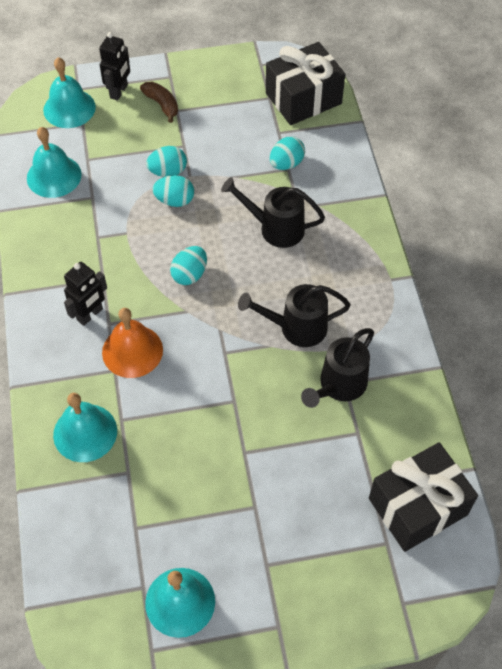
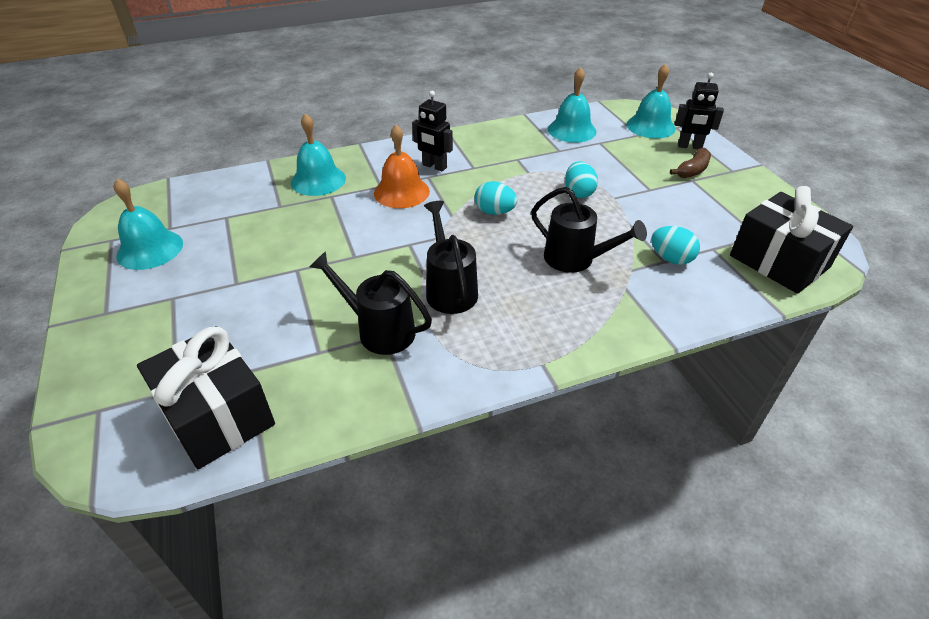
camera: 80 degrees right, 15 degrees down
turquoise egg [146,146,187,177] -> none
black watering can [221,177,325,248] -> black watering can turned 120 degrees clockwise [531,187,647,273]

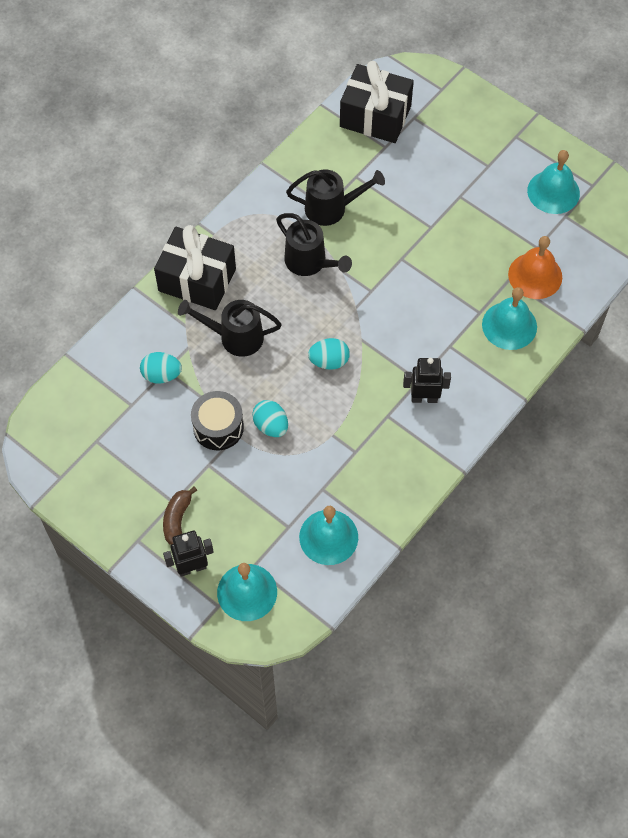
camera: 150 degrees right, 20 degrees up
orange bell [374,125,430,208] -> orange bell moved to [508,236,562,299]
black gift [730,186,853,294] -> black gift moved to [154,225,236,310]
none -> black drum [191,391,244,450]

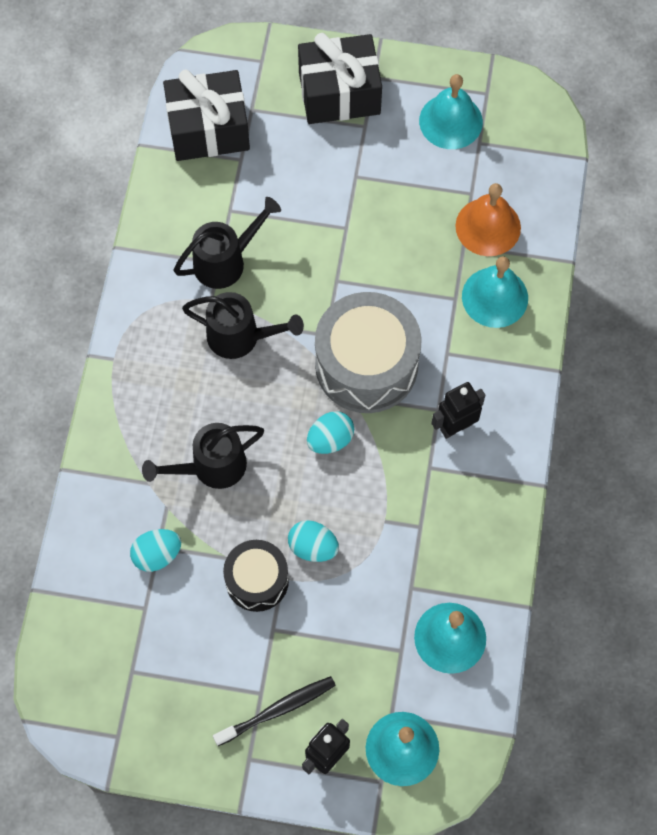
camera: 30 degrees left, 5 degrees up
black gift [154,225,236,310] -> black gift moved to [298,33,382,124]
brown banana [163,486,197,545] -> black toothbrush [213,676,336,746]
none -> grey drum [315,292,421,413]

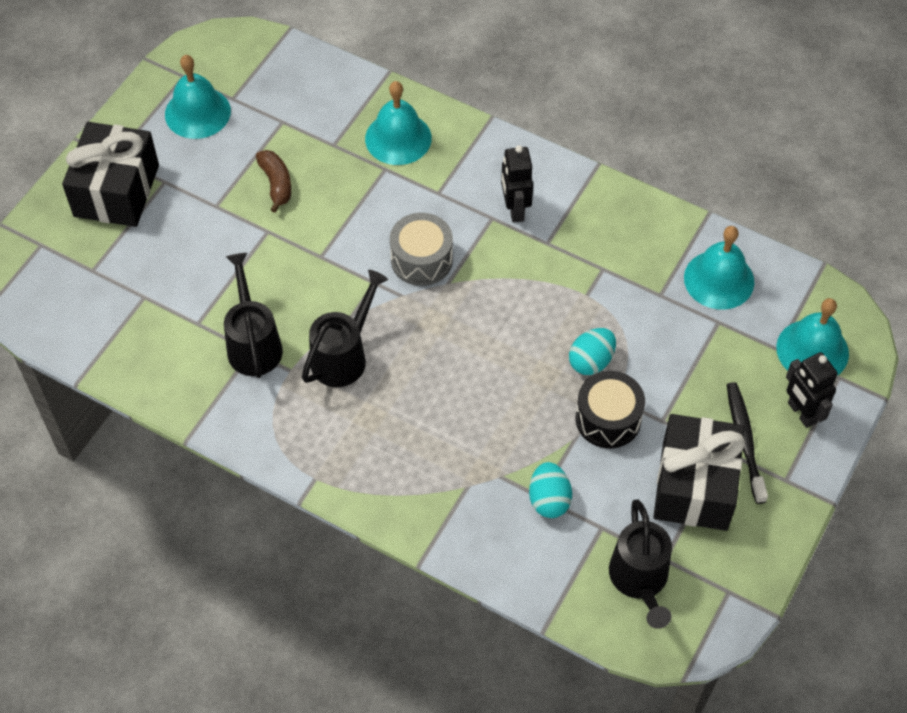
camera: 70 degrees left, 10 degrees down
black watering can [142,423,264,489] -> black watering can moved to [609,500,672,629]
black gift [163,69,250,161] -> black gift moved to [653,414,745,531]
turquoise egg [307,411,354,454] -> none
grey drum [315,292,421,413] -> grey drum [390,213,453,286], size x0.58
orange bell [455,183,521,256] -> none
none -> brown banana [256,150,291,213]

